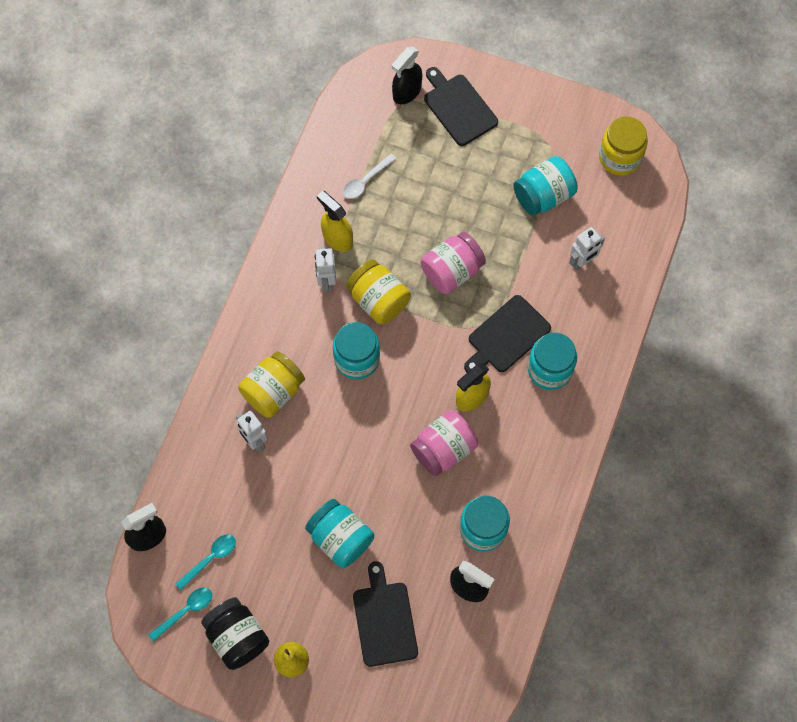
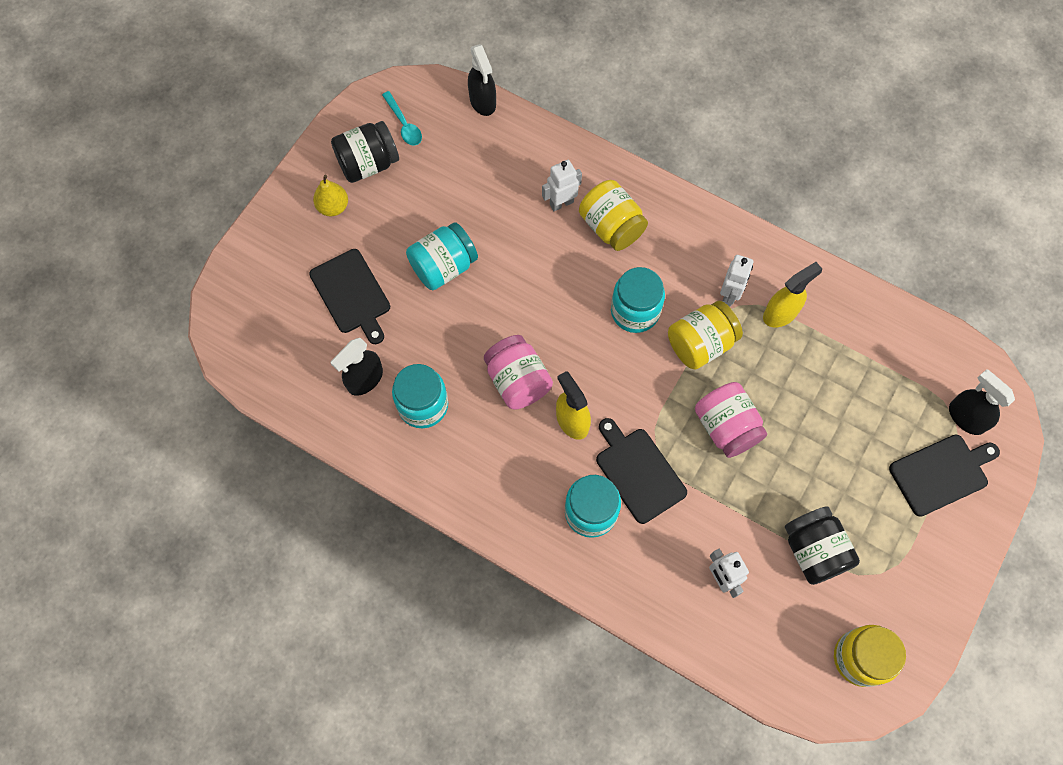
camera: 100 degrees right, 0 degrees up
turquoise spoon [175,534,236,590] -> none
white robot [315,248,336,292] -> white robot turned 105 degrees clockwise [720,255,753,306]
white spoon [343,154,396,199] -> none
black cutting board [353,561,418,667] -> black cutting board turned 60 degrees clockwise [309,249,390,344]
turquoise jar [513,156,578,216] -> black jar [785,506,860,585]

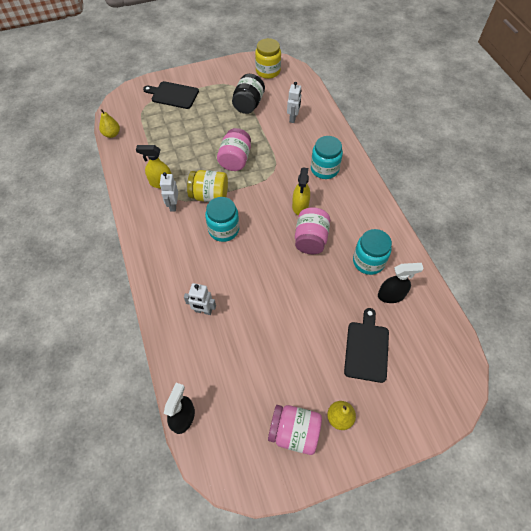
camera: 140 degrees left, 10 degrees down
black jar [331,121,399,183] -> pink jar [268,405,322,455]
turquoise spoon [382,91,422,146] -> none
turquoise jar [406,222,478,290] -> none
yellow jar [579,180,648,251] -> none
black cutting board [596,418,687,524] -> none
white robot [720,255,753,306] -> white robot turned 60 degrees counterclockwise [160,172,178,211]
black spray bottle [949,369,1015,435] -> none
none -> yellow pear [99,109,120,138]

